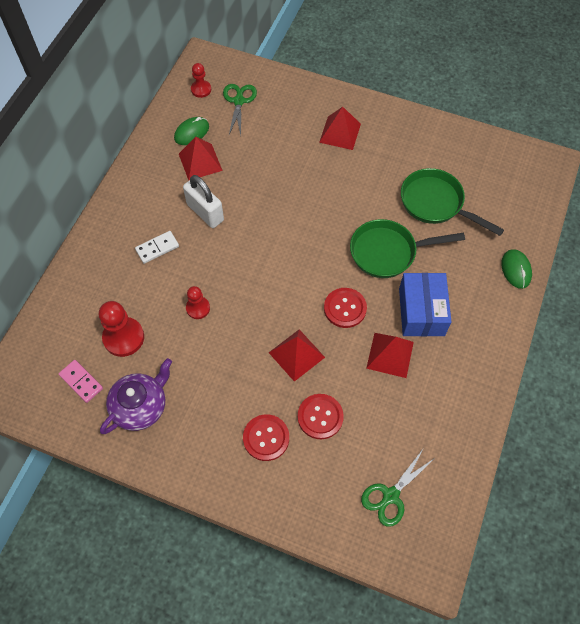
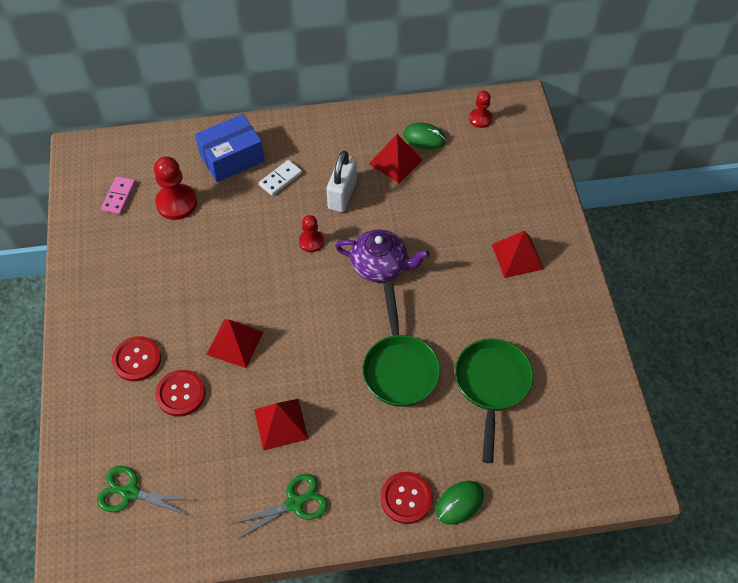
camera: 60 degrees right, 5 degrees down
purple teapot [100,358,172,434] -> purple teapot moved to [335,229,430,282]
white domino [135,231,179,264] -> white domino turned 75 degrees counterclockwise [259,160,302,196]
red pawn [186,286,210,319] -> red pawn moved to [299,215,324,252]
green scissors [223,84,257,136] -> green scissors moved to [231,474,328,539]
red button [324,288,367,328] -> red button moved to [381,472,433,524]
green pan [350,219,465,278] -> green pan turned 150 degrees counterclockwise [362,284,440,407]
blue box [399,273,452,336] -> blue box moved to [195,114,264,182]

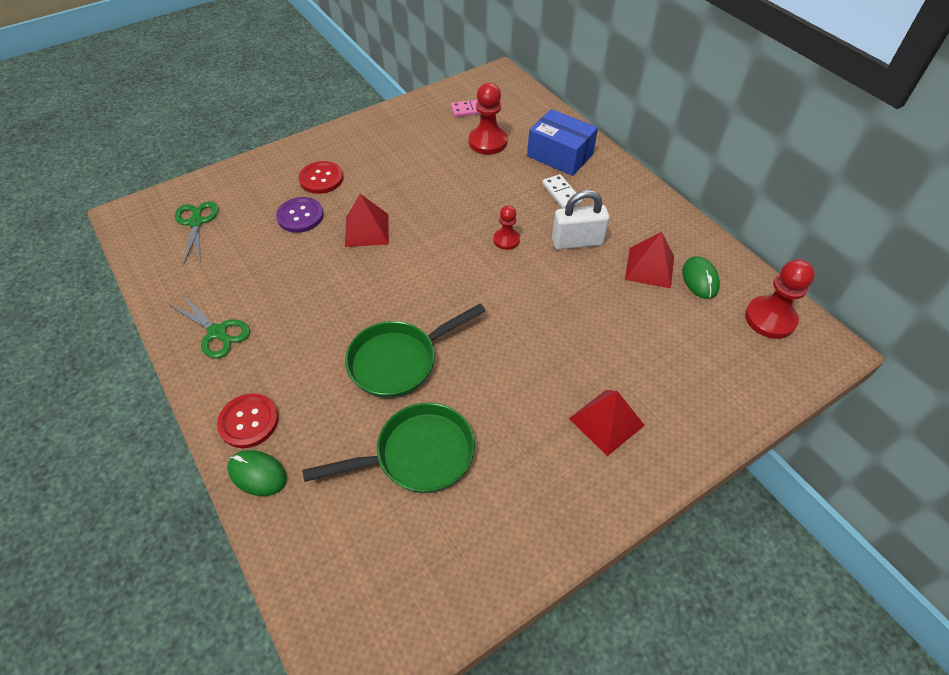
camera: 65 degrees right, 5 degrees down
red button [155,370,206,416] -> purple button [276,197,324,233]
red pyramid [254,399,308,451] -> none
white domino [259,160,302,196] -> white domino turned 45 degrees clockwise [542,174,582,209]
purple teapot [335,229,430,282] -> none
red pawn [469,91,492,128] -> red pawn [745,259,815,339], size x1.67

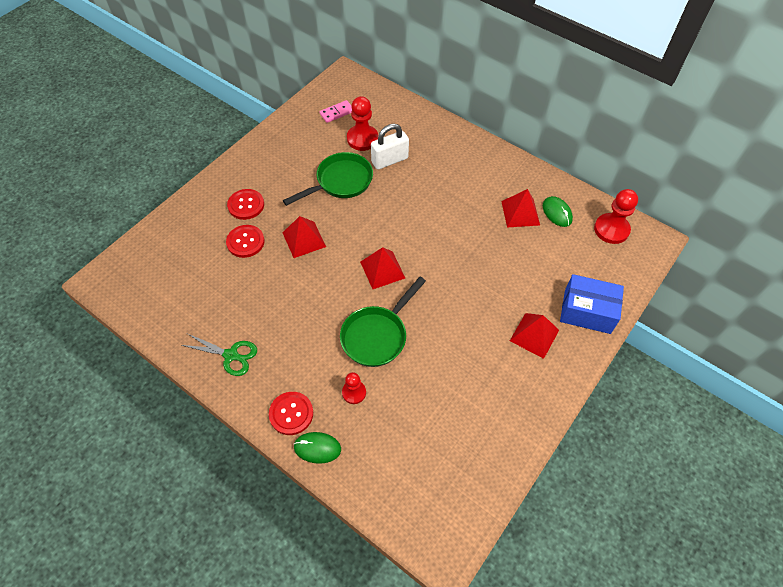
camera: 20 degrees left, 5 degrees up
green scissors [175,201,218,263] -> none
purple button [276,197,324,233] -> red button [226,225,265,258]
green pan [302,403,475,493] -> green pan moved to [283,152,373,206]
red pawn [493,205,520,250] -> red pawn moved to [342,372,366,404]
blue box [527,109,598,176] -> blue box moved to [560,274,624,334]
white domino [542,174,582,209] -> none
white padlock [552,190,610,250] -> white padlock moved to [371,124,409,170]
none -> red pyramid [360,247,405,289]

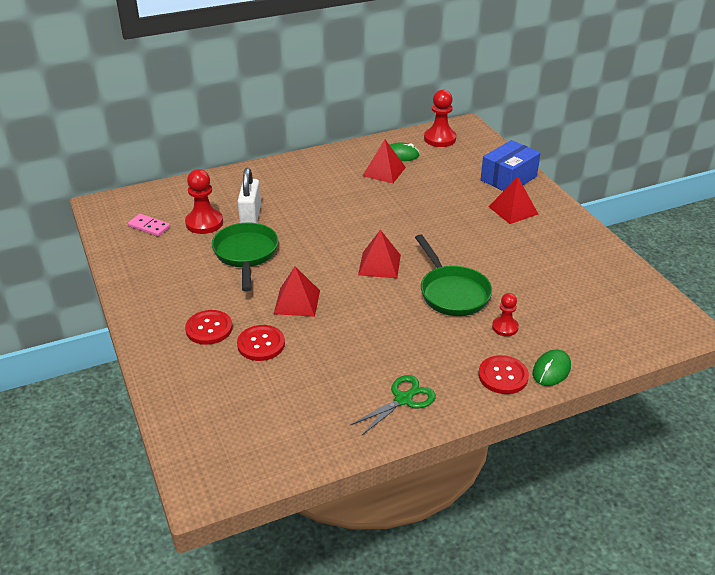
camera: 60 degrees left, 20 degrees down
pink domino [320,100,352,123] -> pink domino turned 60 degrees counterclockwise [128,214,170,236]

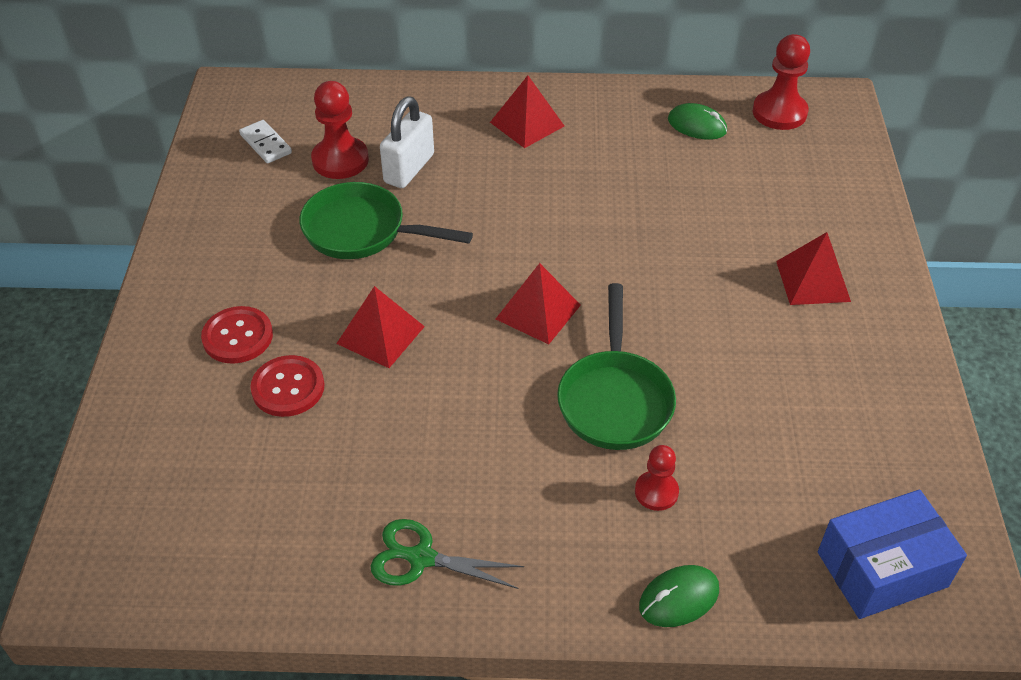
camera: 25 degrees right, 10 degrees up
pink domino [128,214,170,236] -> white domino [239,120,292,163]
green pan [212,223,279,292] -> green pan turned 90 degrees counterclockwise [299,182,473,259]
green scissors [351,375,436,436] -> green scissors turned 150 degrees counterclockwise [371,519,524,589]
red pyramid [363,140,406,183] -> red pyramid moved to [490,75,564,148]
red button [478,355,529,394] -> none
blue box [481,140,541,191] -> blue box moved to [818,490,967,619]

